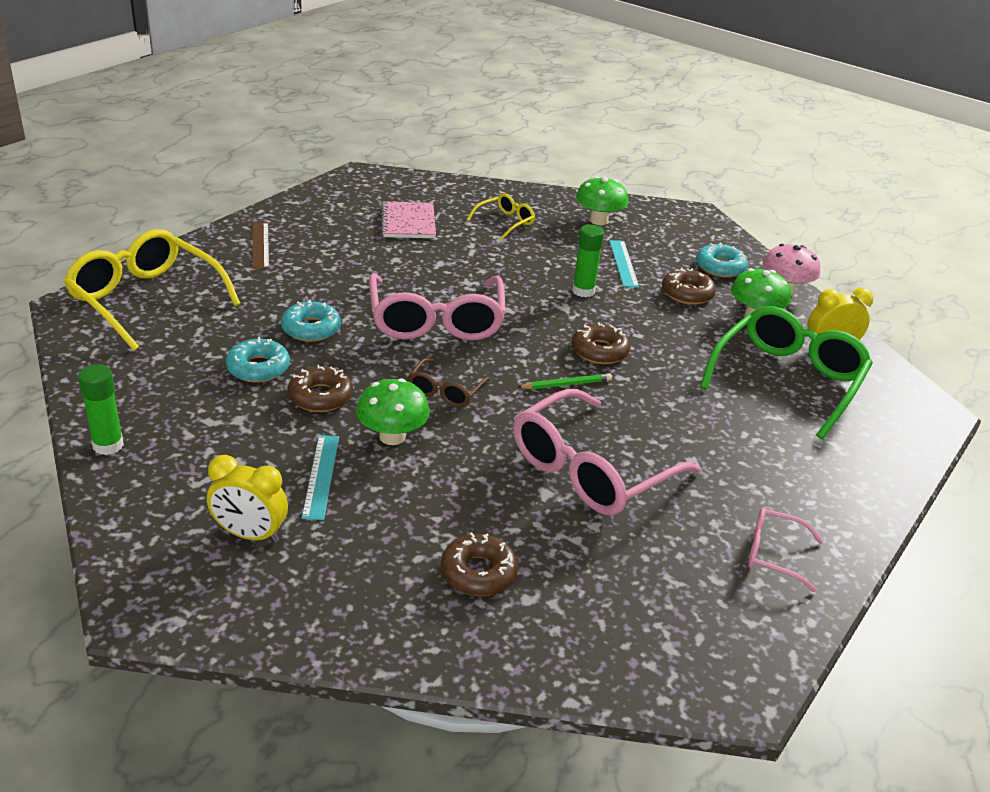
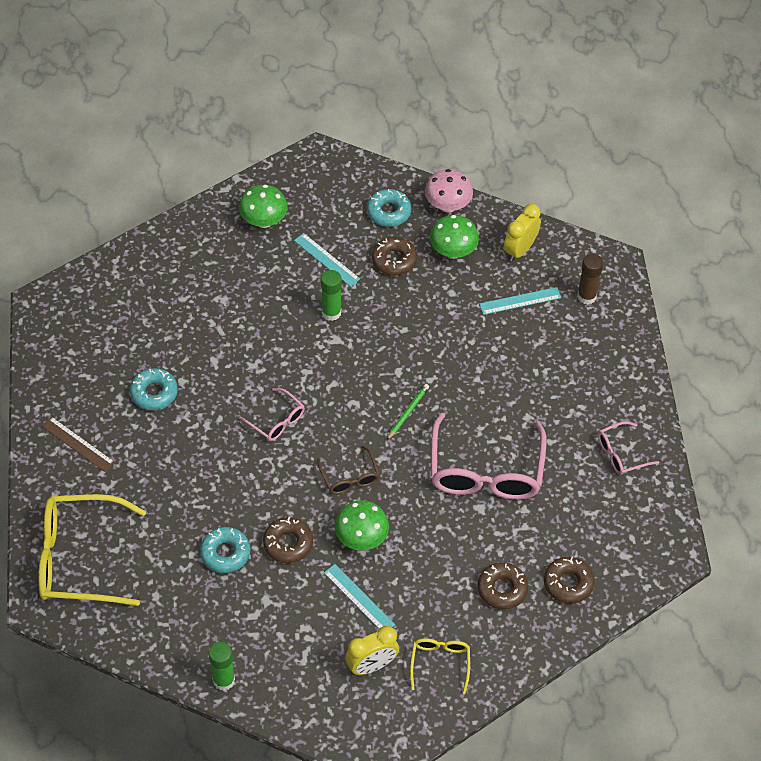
camera: 40 degrees left, 20 degrees up
turquoise donut [281,300,341,342] -> turquoise donut moved to [130,368,178,410]
pink glasses [369,273,506,341] -> pink glasses [239,388,305,441], size x0.49
pink notebook [381,201,436,238] -> none
yellow glasses [467,193,535,240] -> yellow glasses moved to [410,638,470,694]
brown donut [572,322,630,364] -> brown donut moved to [544,557,595,604]
green glasses [700,306,873,439] -> turquoise ruler [479,287,561,315]
none -> brown glue stick [577,254,603,304]

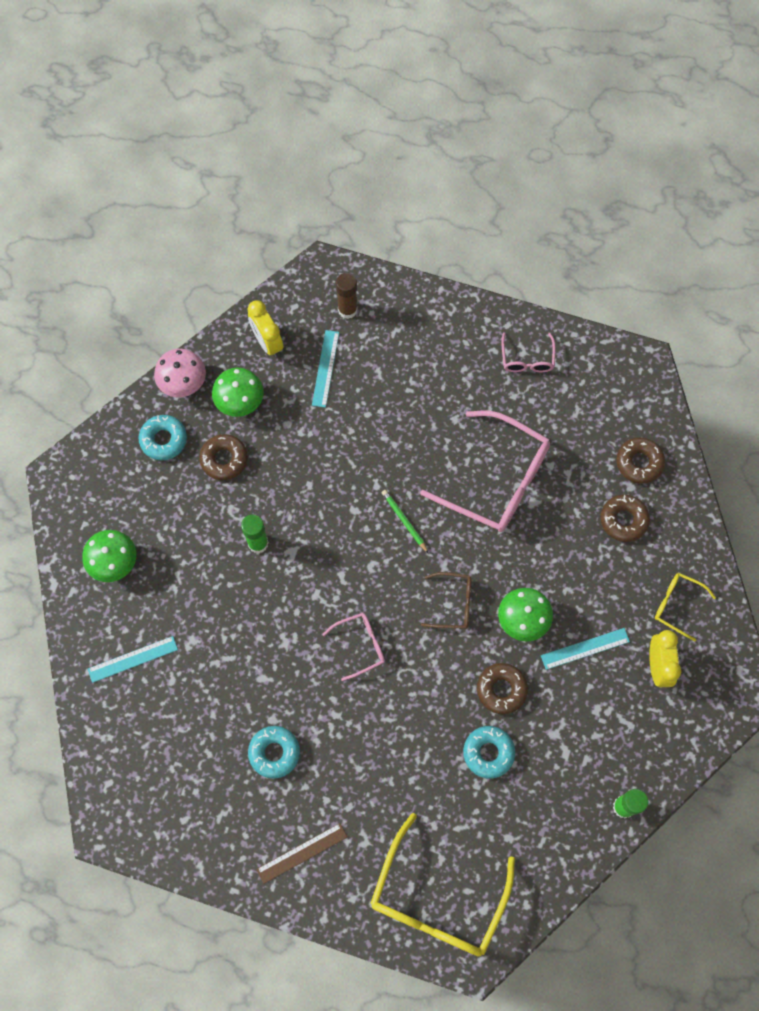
camera: 65 degrees left, 15 degrees up
turquoise ruler [294,233,360,287] -> turquoise ruler moved to [88,636,178,683]

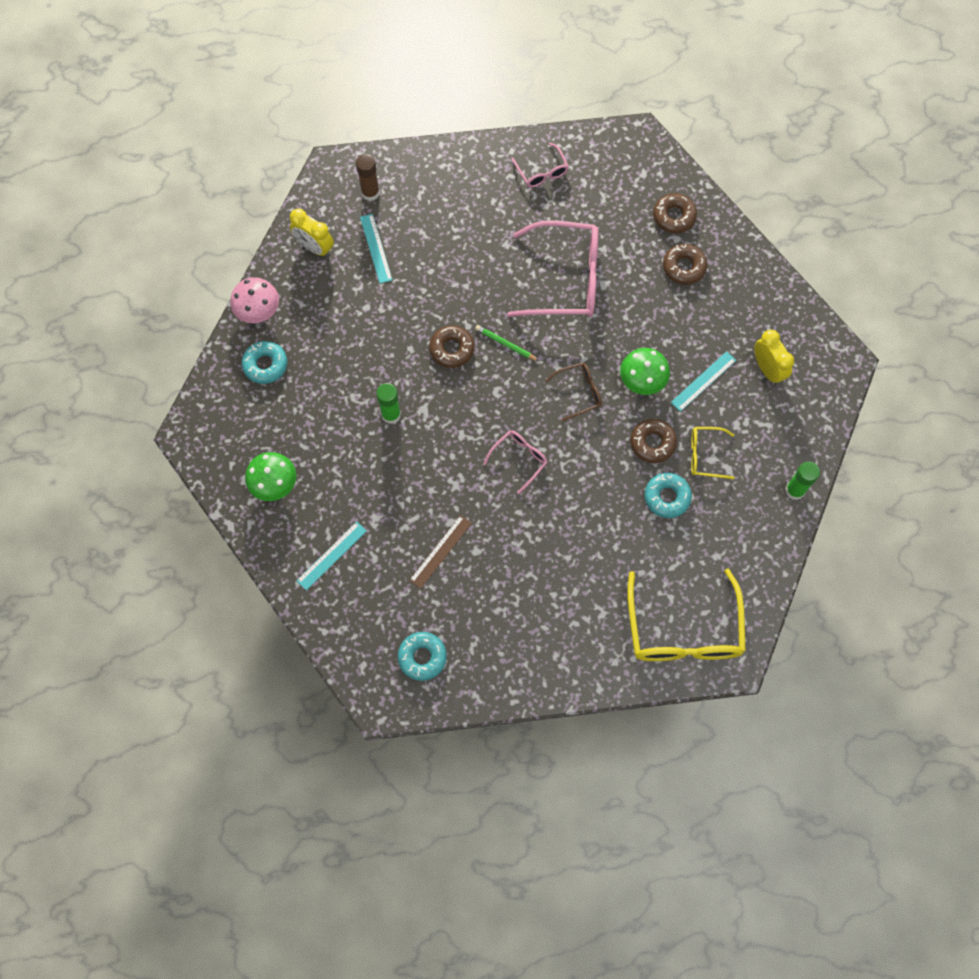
camera: 25 degrees left, 0 degrees up
brown donut [199,434,248,480] -> brown donut moved to [429,325,474,368]
green mushroom [212,368,264,417] -> none
turquoise donut [248,726,300,779] -> turquoise donut moved to [398,632,447,681]
brown ruler [256,823,347,884] -> brown ruler moved to [409,515,472,589]
yellow glasses [655,573,716,641] -> yellow glasses moved to [691,427,735,479]

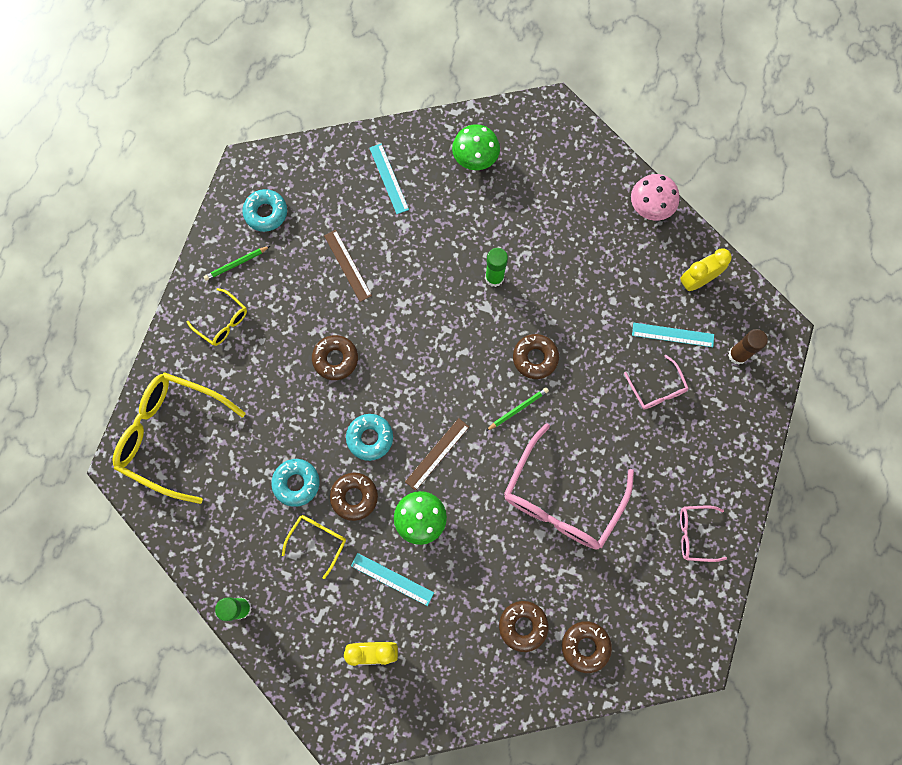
camera: 115 degrees right, 5 degrees up
turquoise donut [242,341,287,384] -> turquoise donut moved to [346,414,393,461]
pink glasses [483,430,548,494] -> pink glasses moved to [624,355,689,409]
brown glasses [545,362,602,422] -> brown ruler [405,418,469,491]
turquoise ruler [671,351,736,412] -> turquoise ruler turned 45 degrees counterclockwise [351,553,434,606]
none -> yellow glasses [186,288,247,346]
none -> green pencil [204,246,270,281]
none -> brown donut [312,335,358,380]

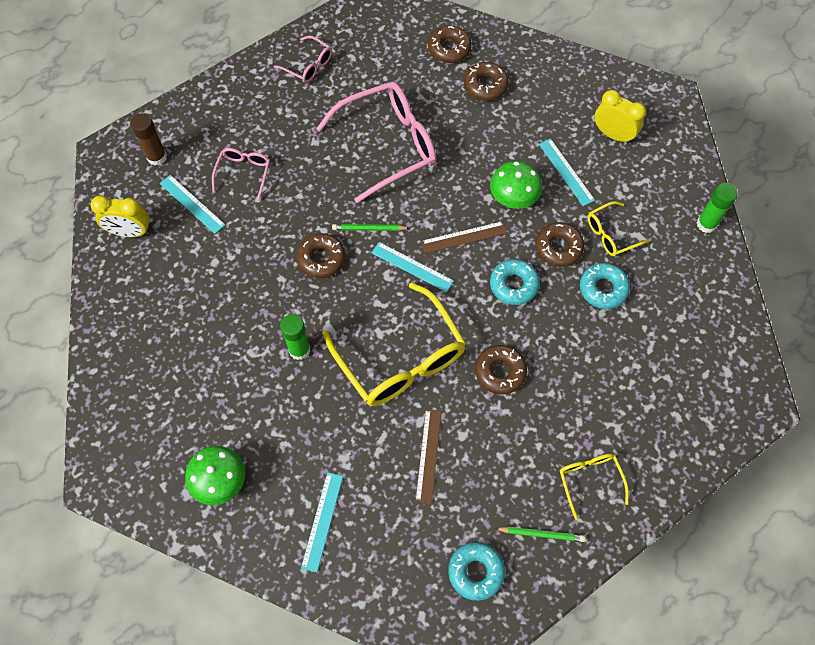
camera: 145 degrees left, 10 degrees down
yellow glasses [112,372,246,504] -> yellow glasses moved to [323,282,466,406]
pink mushroom [631,174,680,221] -> none
none -> turquoise ruler [371,242,454,292]

